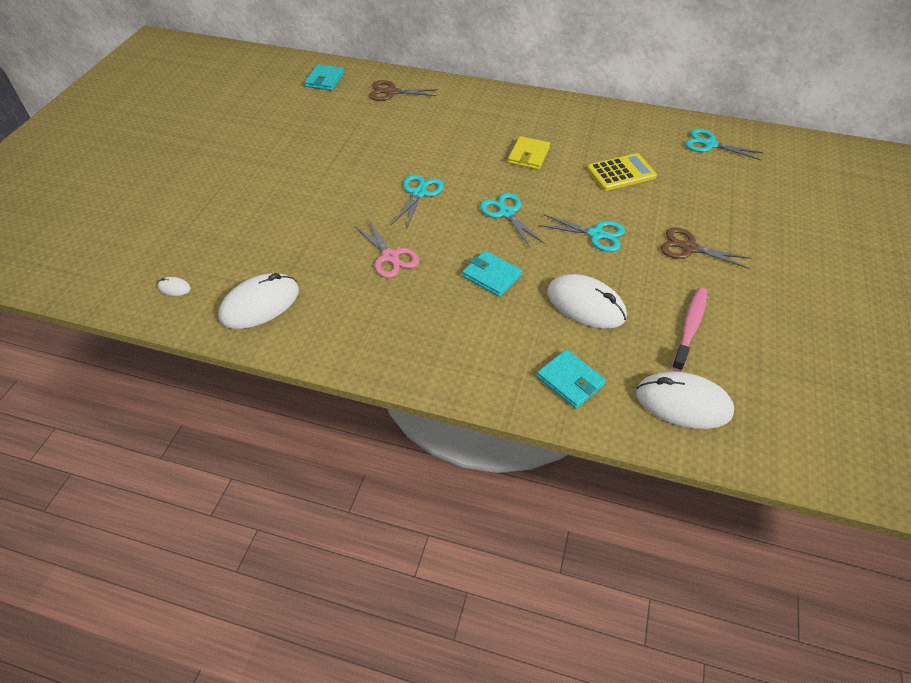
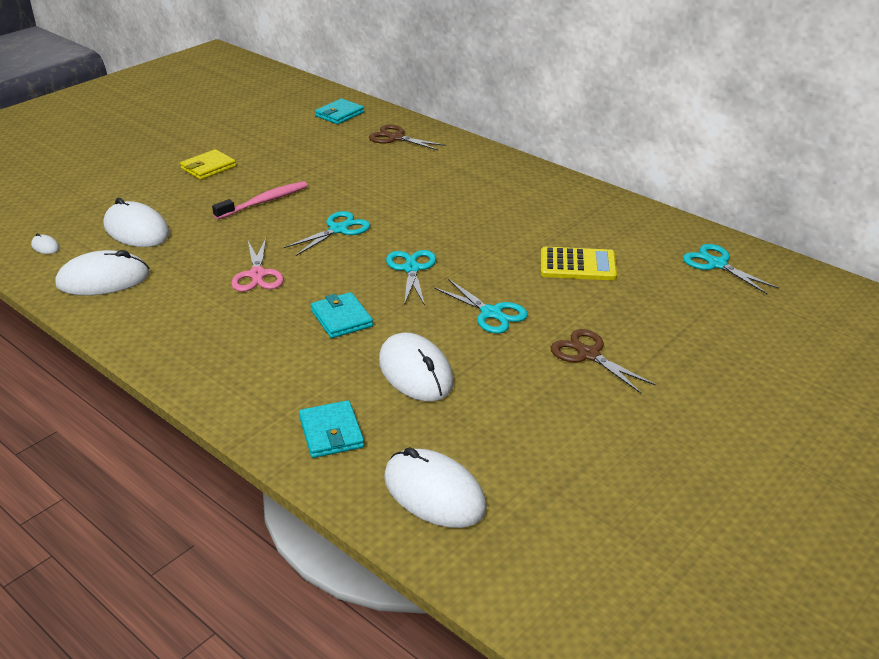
camera: 25 degrees right, 15 degrees down
yellow wallet [508,136,550,170] -> yellow wallet moved to [180,149,236,180]
pink toothbrush [672,287,708,372] -> pink toothbrush moved to [212,181,308,220]
none -> white mouse [103,198,170,247]

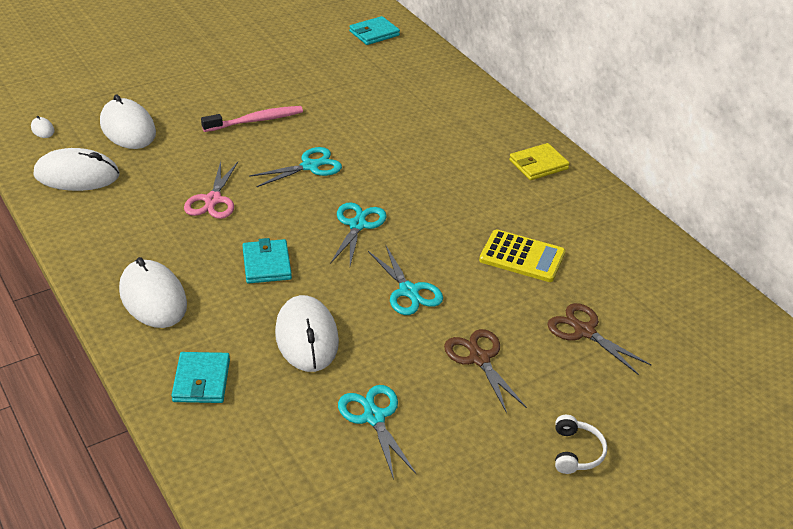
camera: 15 degrees right, 5 degrees up
yellow wallet [180,149,236,180] -> yellow wallet moved to [509,143,570,180]
brown scissors [369,125,446,151] -> brown scissors moved to [547,303,651,375]
white mouse [384,447,487,528] -> white mouse moved to [119,257,187,328]
turquoise scissors [683,244,779,294] -> turquoise scissors moved to [338,385,416,480]
none -> white headphones [555,415,607,474]

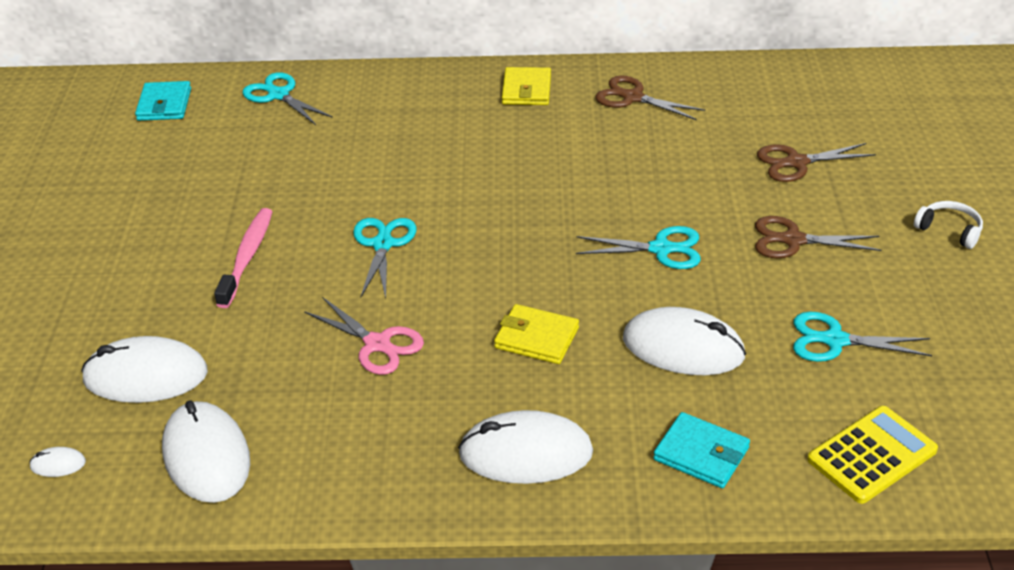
camera: 55 degrees left, 0 degrees up
white mouse [34,148,119,191] -> white mouse turned 60 degrees counterclockwise [162,400,250,503]
turquoise wallet [242,238,292,283] -> yellow wallet [494,304,579,364]
turquoise scissors [330,202,387,265] -> turquoise scissors moved to [242,72,333,125]
yellow calculator [479,230,566,282] -> yellow calculator moved to [807,406,938,504]
none -> brown scissors [596,75,705,120]

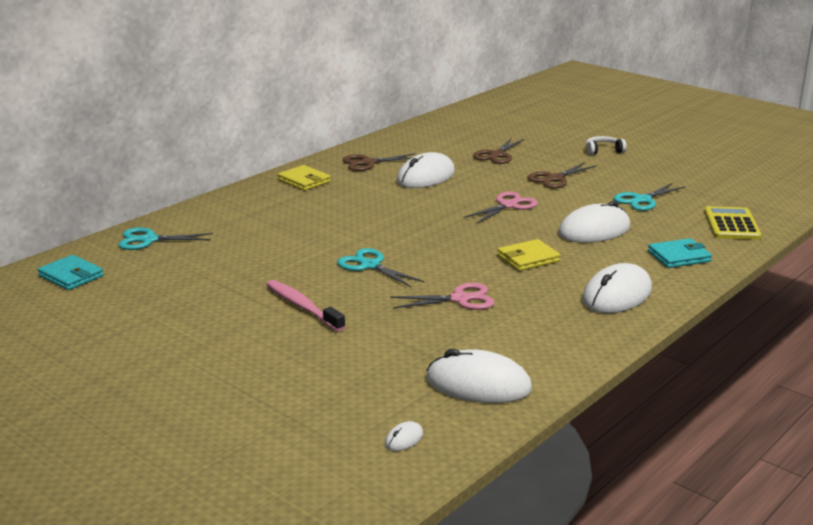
camera: 50 degrees left, 15 degrees down
white mouse [81,336,208,403] -> white mouse moved to [397,152,455,188]
turquoise scissors [576,226,701,269] -> pink scissors [464,191,538,224]

